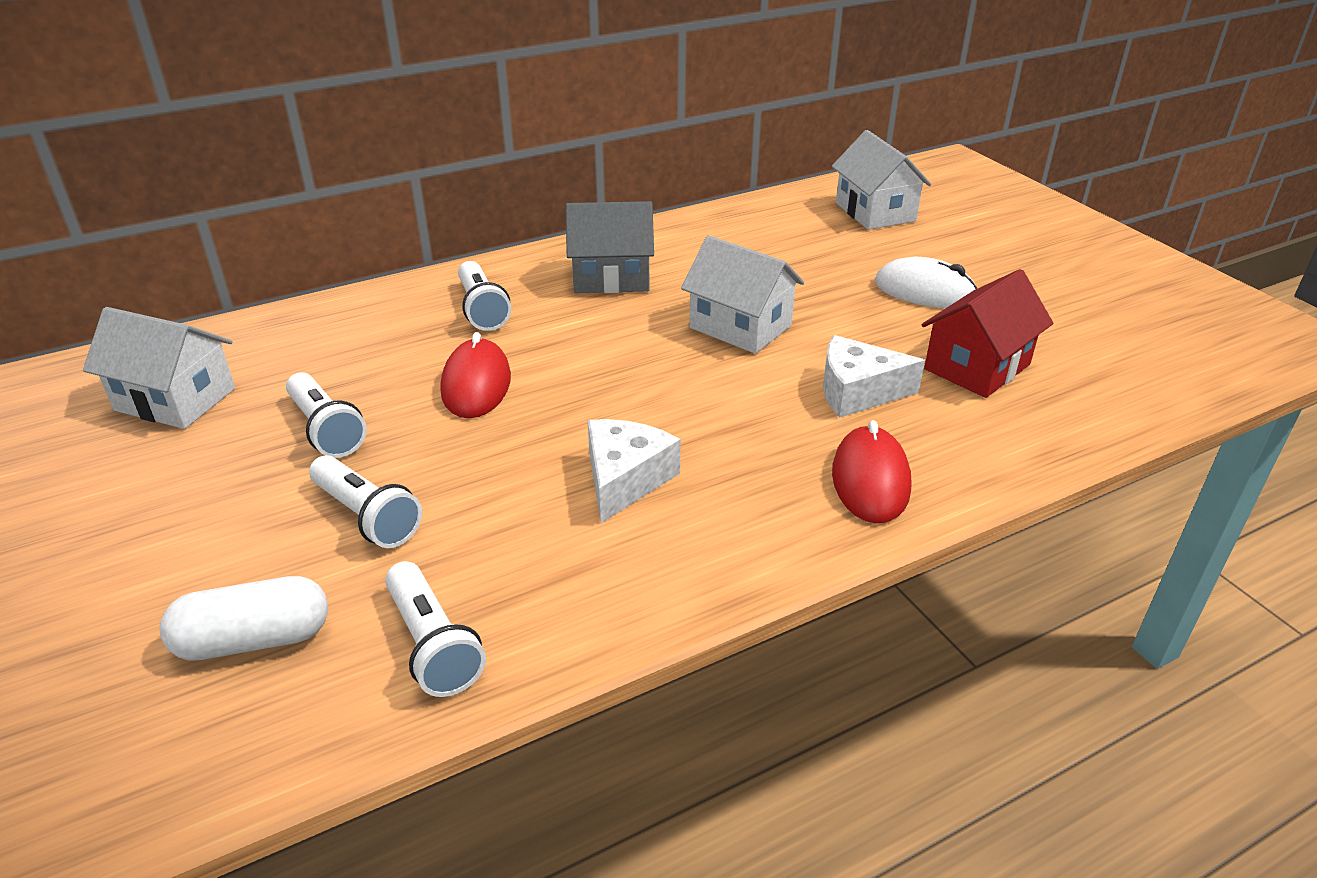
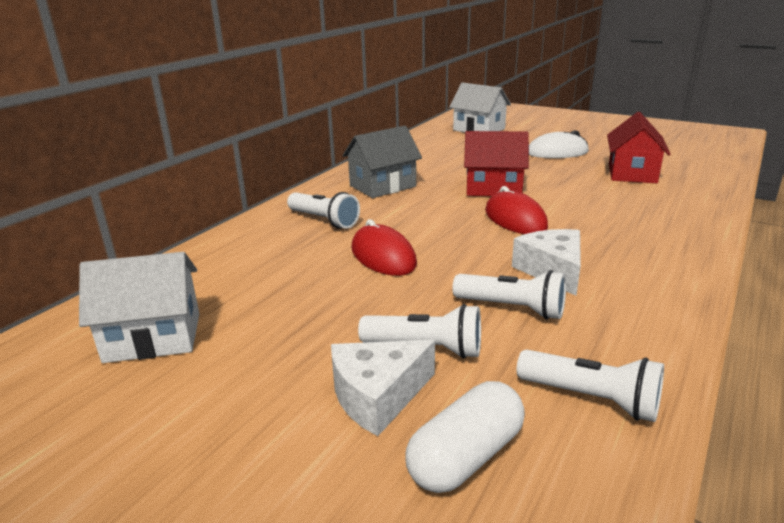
camera: 30 degrees left, 10 degrees down
white flashlight [286,372,367,458] -> white flashlight moved to [452,270,566,319]
white house [681,235,804,354] -> red house [464,131,529,196]
white cheese [823,335,925,418] -> white cheese moved to [331,340,435,436]
red mouse [832,420,912,524] -> red mouse moved to [485,186,548,234]

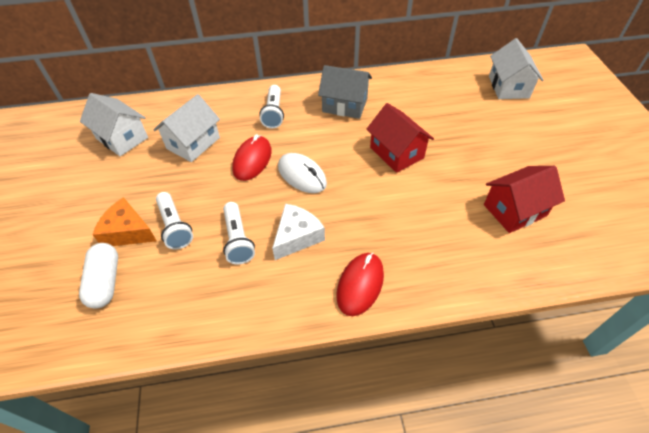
camera: 50 degrees right, 25 degrees up
white cheese [331,340,435,436] -> orange cheese [93,197,156,246]
white capsule [405,381,525,493] -> white capsule turned 75 degrees clockwise [79,243,118,308]
red mouse [485,186,548,234] -> red mouse moved to [337,253,384,316]
white flashlight [517,350,664,422] -> none
white mouse [529,130,589,158] -> white mouse moved to [278,153,327,193]
none -> white house [154,94,220,162]

